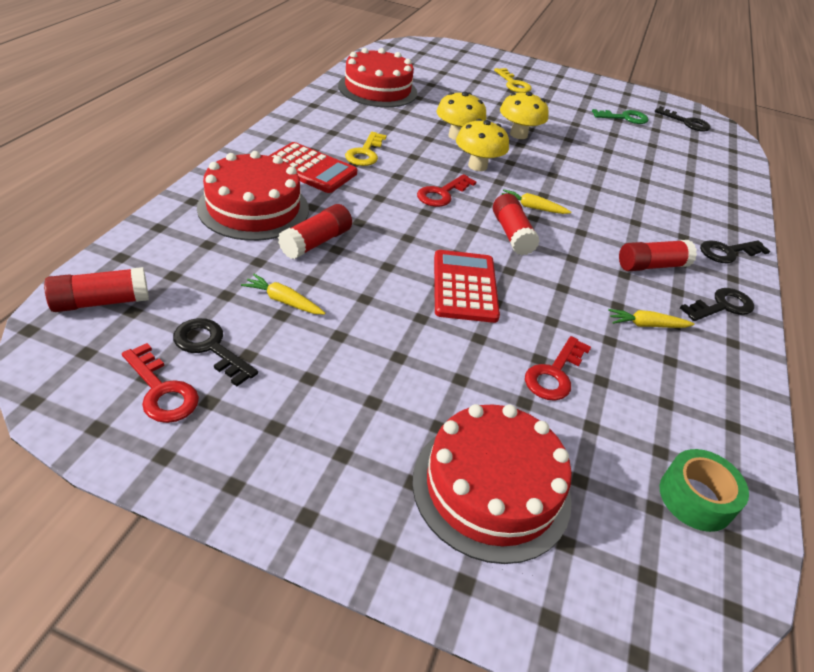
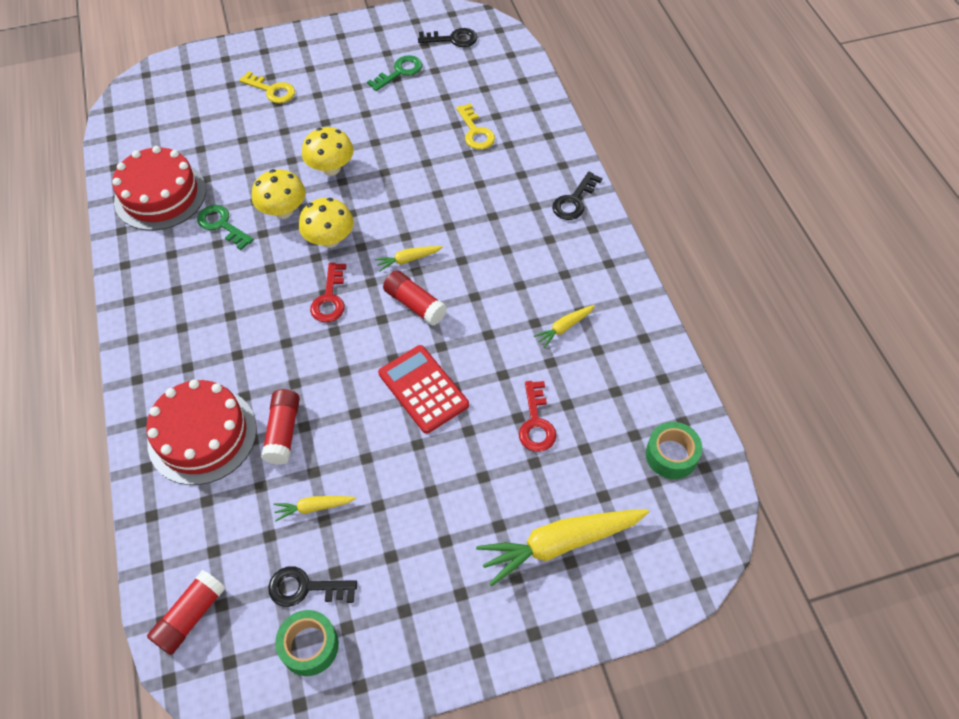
camera: 30 degrees left, 15 degrees up
red key [122,343,199,423] -> green tape [275,610,339,676]
red calculator [269,142,357,193] -> none
yellow key [345,132,387,166] -> yellow key moved to [456,103,495,150]
red cake [412,404,572,564] -> yellow carrot [476,509,649,587]
red glue stick [619,240,697,271] -> none
black key [680,288,754,321] -> none
none -> green key [197,205,254,250]

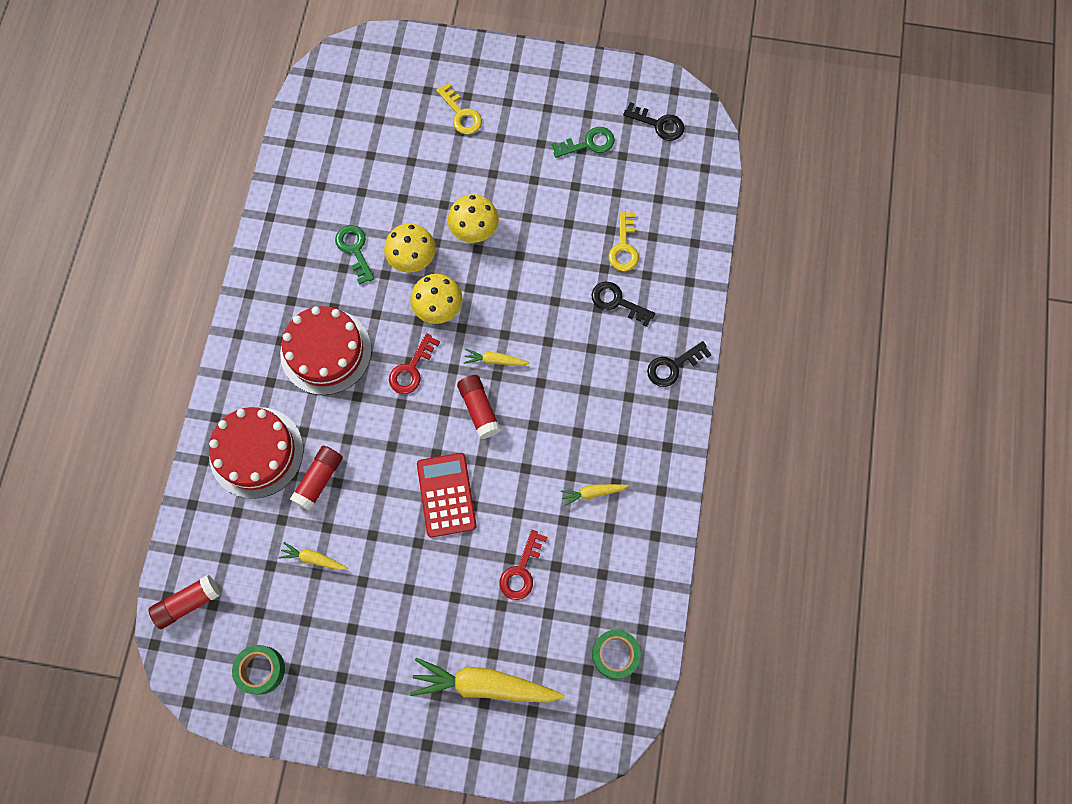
camera: 25 degrees right, 15 degrees up
red cake [112,146,206,231] -> red cake moved to [280,306,372,395]
black key [268,566,357,607] -> black key moved to [591,282,655,327]

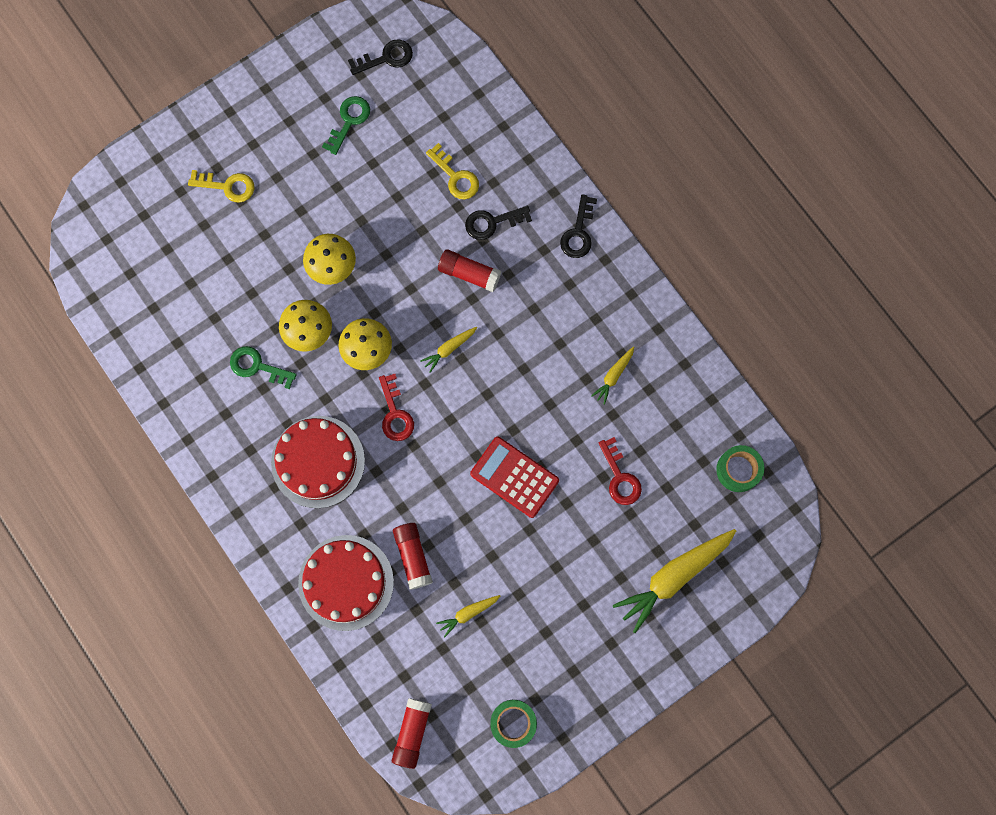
camera: 45 degrees left, 5 degrees up
red glue stick [457,375,501,439] -> red glue stick moved to [438,249,501,292]

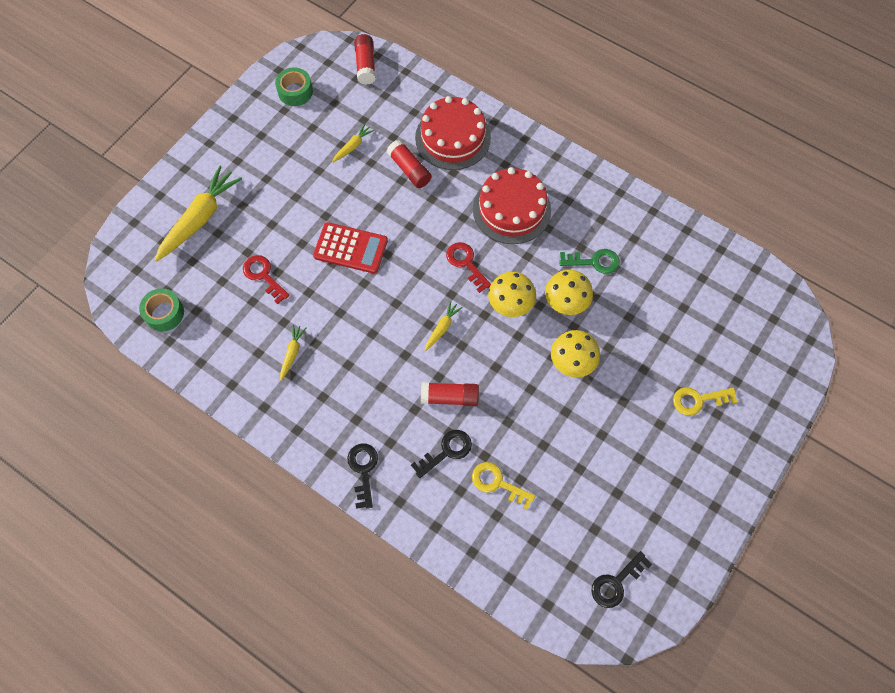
camera: 160 degrees right, 10 degrees down
green key [322,96,370,155] -> none

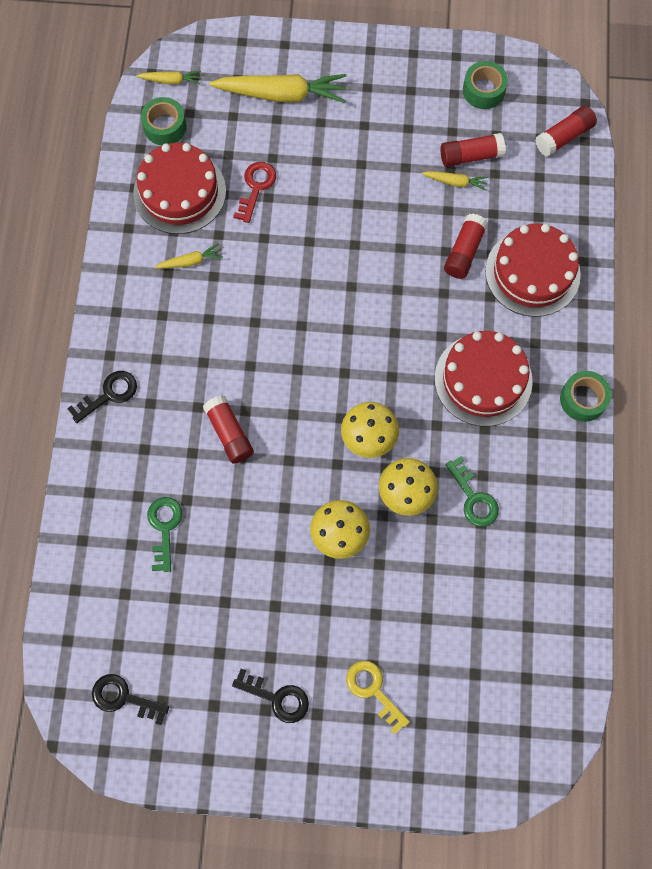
camera: 60 degrees right, 5 degrees up
red calculator [313,222,388,274] -> none
black key [411,430,472,478] -> black key moved to [232,669,309,723]
yellow carrot [425,301,463,352] -> yellow carrot moved to [136,71,201,84]
red key [446,242,491,293] -> none
yellow key [472,462,535,510] -> green key [147,497,183,572]
none -> red cake [133,143,226,234]
none -> red glue stick [440,133,505,167]
none -> green tape [560,371,612,422]

